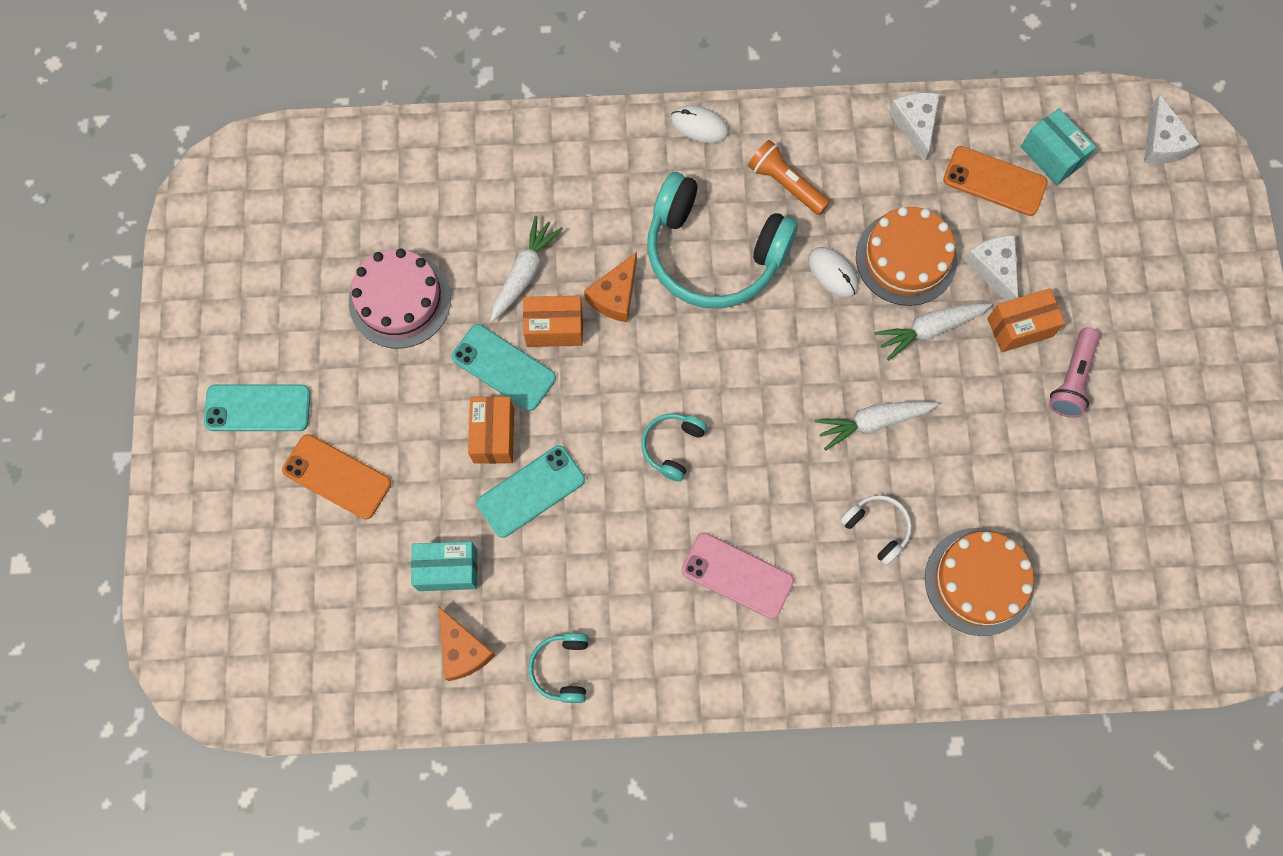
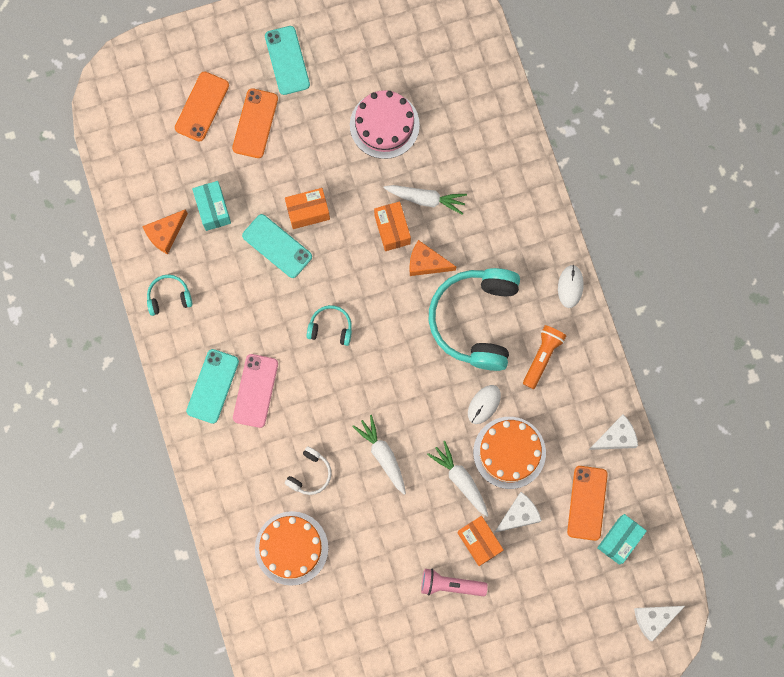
camera: 75 degrees right, 5 degrees up
turquoise phone [451,324,556,411] -> turquoise phone moved to [186,349,239,424]
none -> orange phone [175,71,229,142]

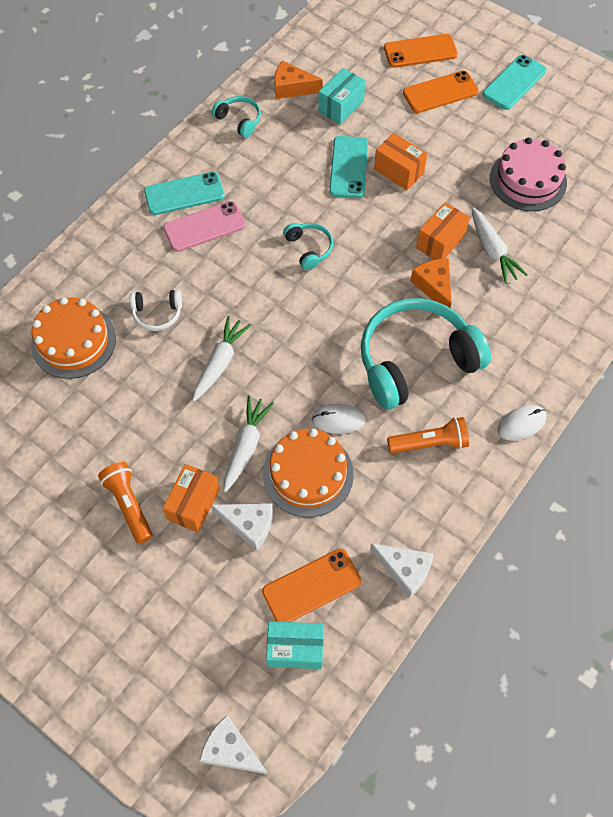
camera: 55 degrees right, 15 degrees down
pink flashlight [421,568,488,596] -> orange flashlight [98,462,152,544]

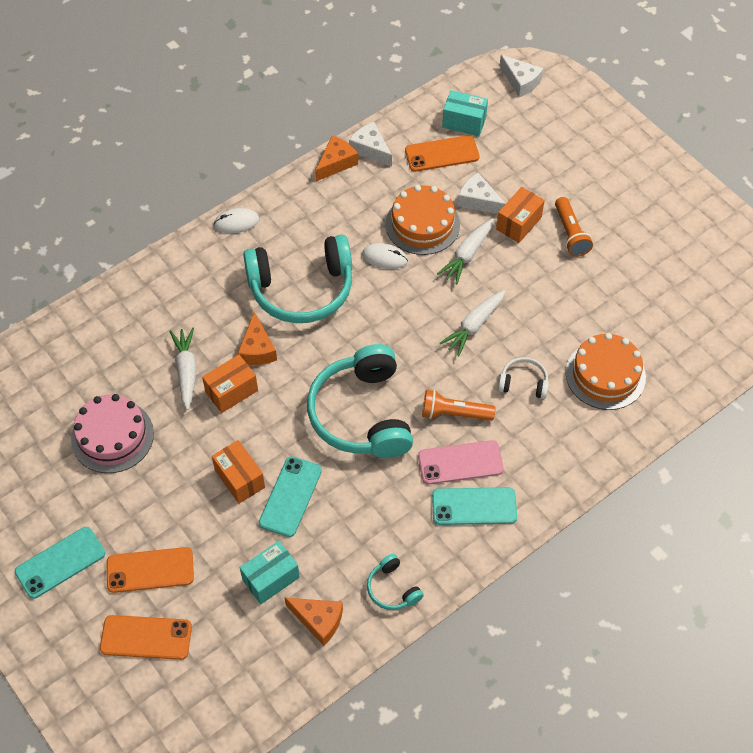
camera: 165 degrees left, 5 degrees down
turquoise headphones [283,223,333,270] -> turquoise headphones [307,344,413,458], size x2.25
orange flashlight [387,417,469,454] -> orange flashlight moved to [422,390,495,421]
none -> orange cheese [315,136,358,181]

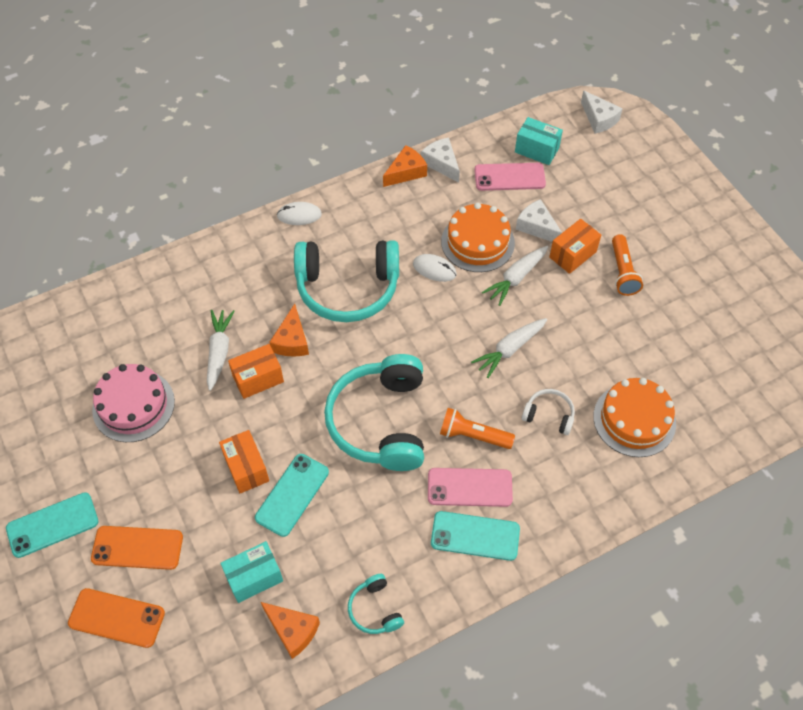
camera: 10 degrees right, 0 degrees up
orange phone [405,135,480,172] -> pink phone [474,163,546,191]

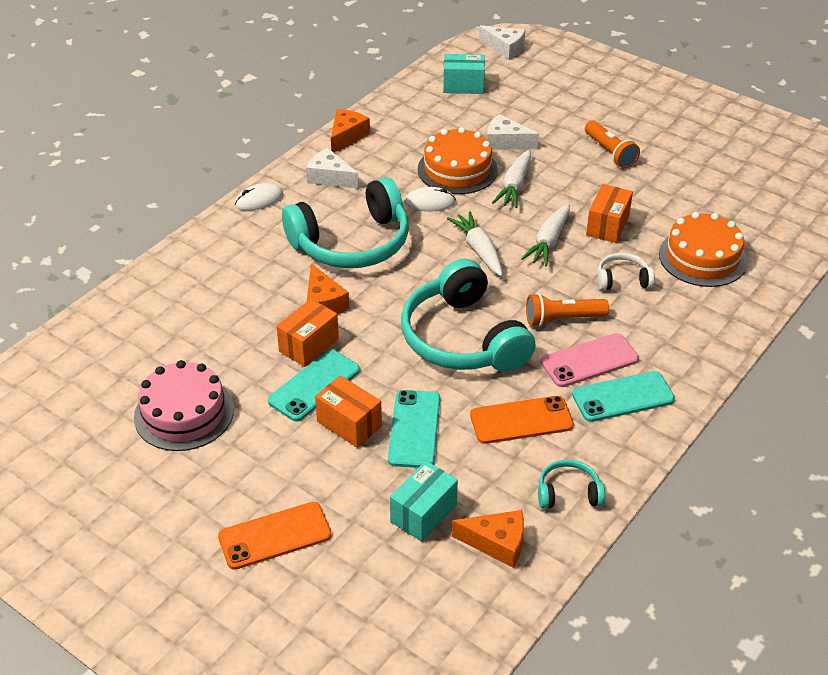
camera: 25 degrees left, 15 degrees down
turquoise phone [6,492,98,558] -> turquoise phone moved to [268,350,360,421]
orange phone [68,588,165,648] -> orange phone moved to [470,396,574,444]
white carrot [207,310,235,391] -> white carrot moved to [447,211,503,276]
turquoise headphones [348,574,404,634] -> turquoise headphones turned 135 degrees clockwise [538,459,605,509]
white cheese [421,137,460,183] -> white cheese moved to [306,148,359,189]
pink phone [474,163,546,191] -> none
orange box [549,219,601,274] -> orange box moved to [586,184,633,243]

